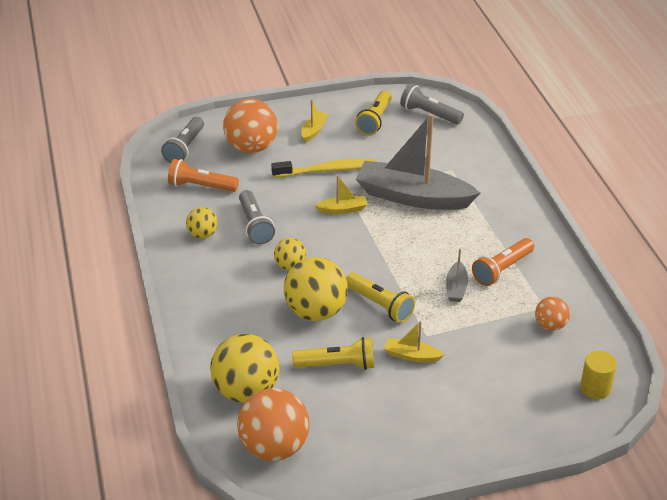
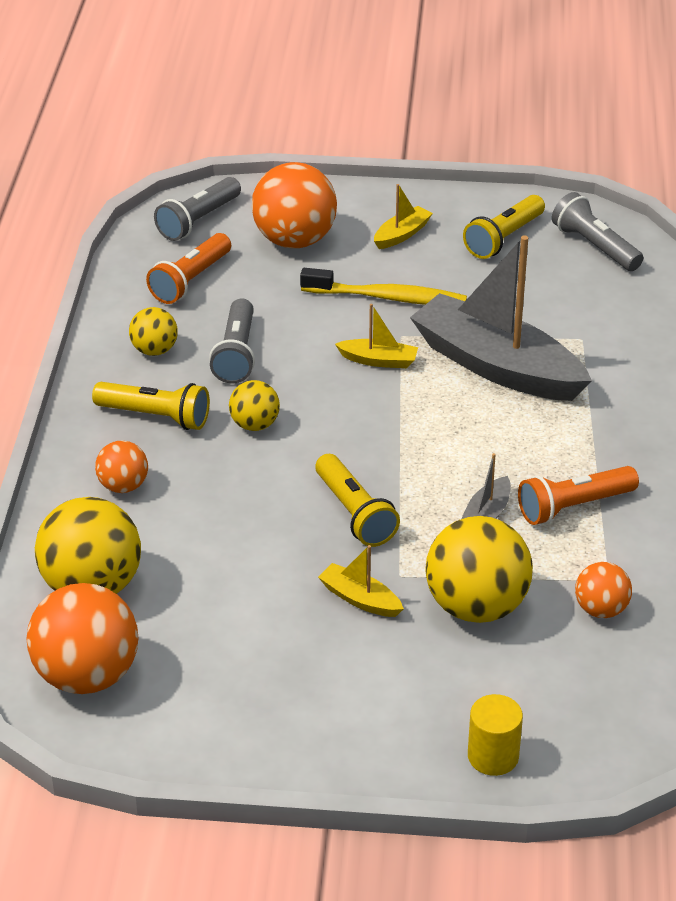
camera: 20 degrees right, 0 degrees up
orange flashlight [168,159,239,192] -> orange flashlight turned 90 degrees counterclockwise [146,233,231,304]
yellow ball [284,257,348,321] -> yellow ball moved to [425,516,533,623]
yellow flashlight [292,337,374,370] -> yellow flashlight moved to [92,382,210,430]
yellow cylinder [580,351,617,399] -> yellow cylinder moved to [468,694,523,776]
none -> orange ball [95,440,148,493]

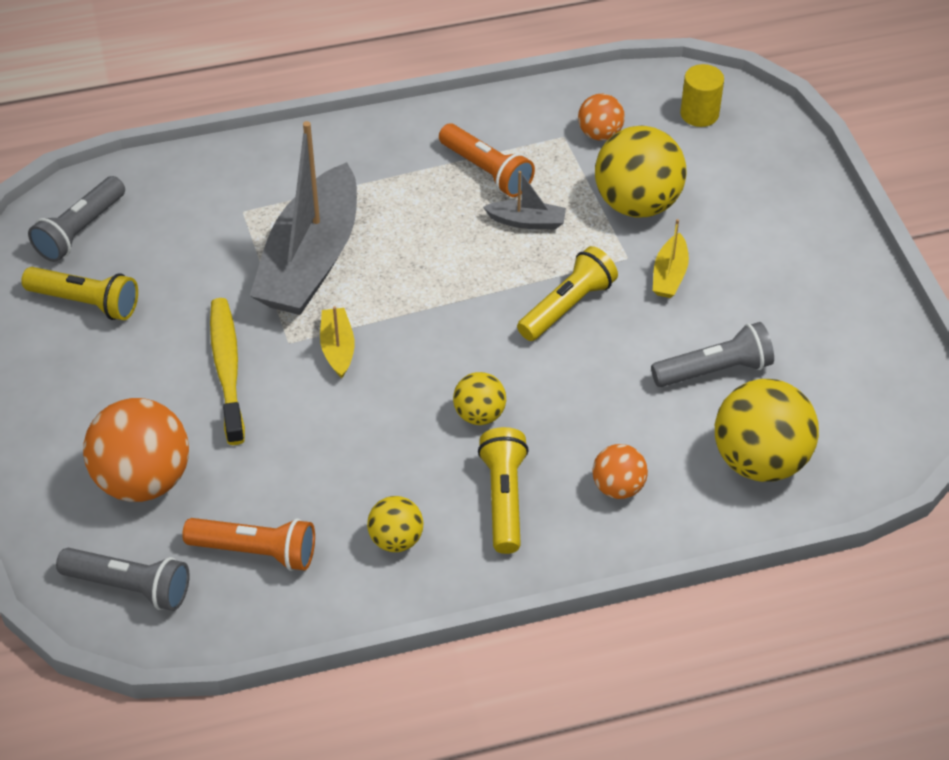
camera: 110 degrees left, 10 degrees up
orange ball [26,583,138,694] -> none
grey flashlight [209,299,255,384] -> grey flashlight moved to [651,322,774,387]
yellow boat [374,184,433,249] -> none
yellow cylinder [468,694,523,776] -> yellow cylinder moved to [680,64,724,127]

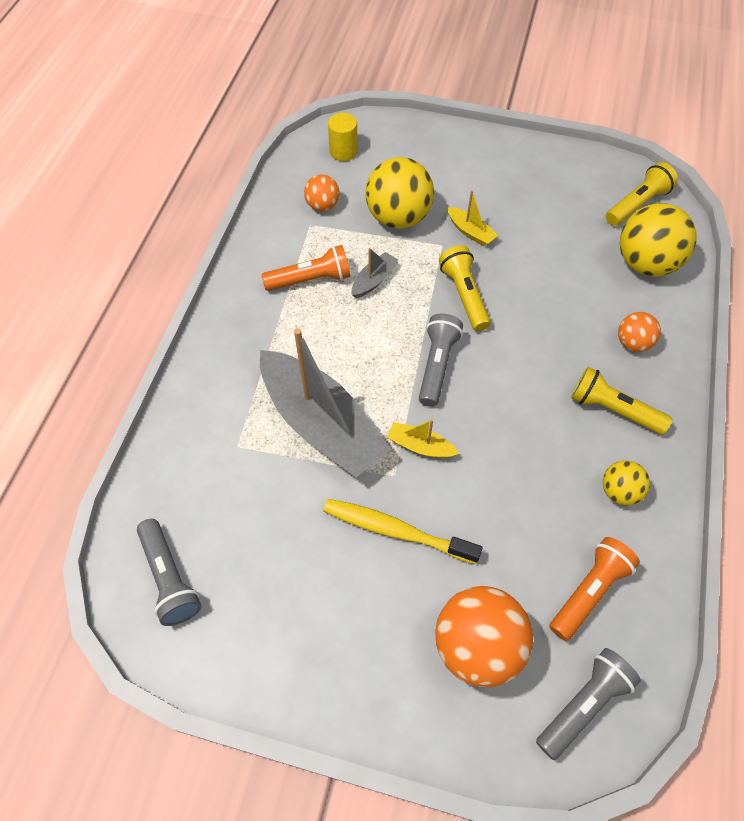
camera: 60 degrees left, 10 degrees up
yellow flashlight [21,267,138,320] -> yellow flashlight moved to [606,162,678,226]
yellow ball [453,372,506,425] -> none
grey flashlight [651,322,774,387] -> grey flashlight moved to [419,314,463,407]

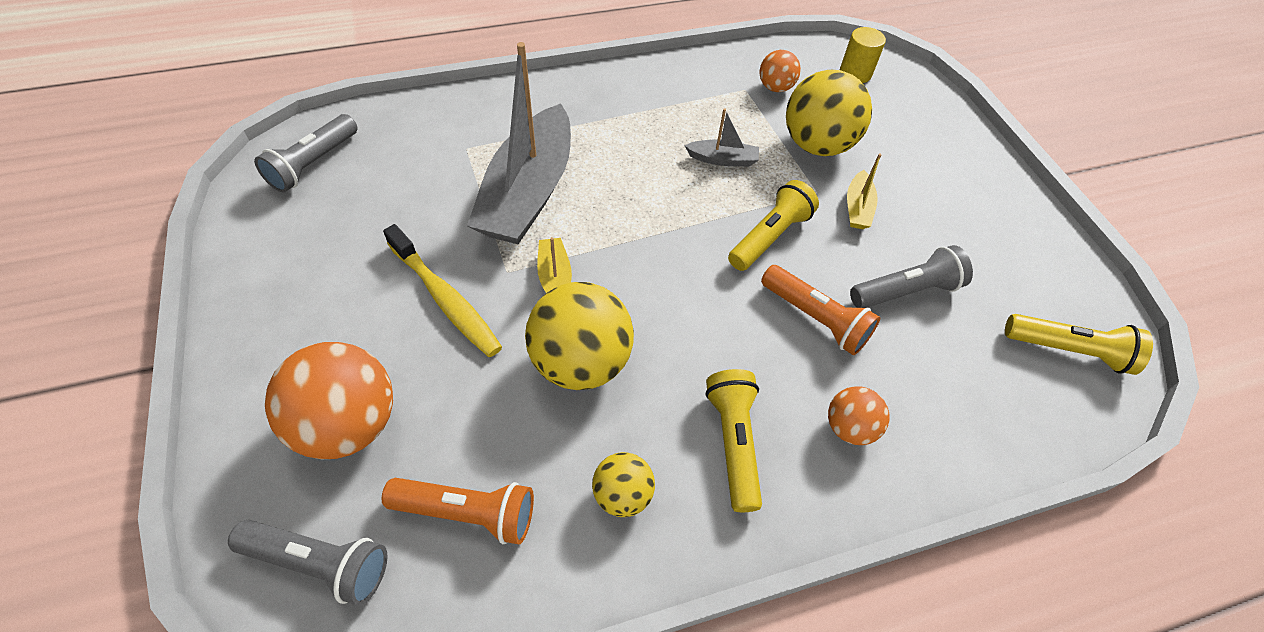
camera: 55 degrees right, 5 degrees down
orange flashlight [261,245,350,291] -> orange flashlight moved to [761,265,880,355]
yellow toothbrush [323,499,482,564] -> yellow toothbrush turned 150 degrees clockwise [383,224,502,357]
grey flashlight [419,314,463,407] -> grey flashlight moved to [850,245,973,308]
yellow ball [620,203,697,277] -> yellow ball moved to [525,282,634,390]

